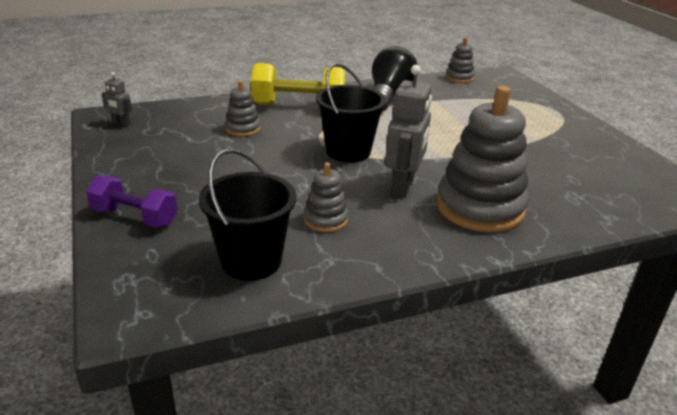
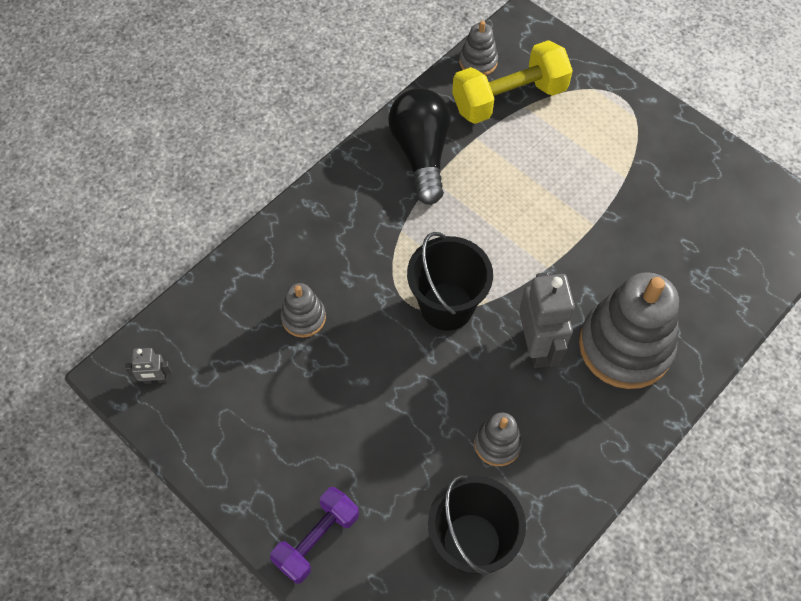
camera: 25 degrees left, 30 degrees up
purple dumbbell [86,175,177,227] -> purple dumbbell turned 45 degrees counterclockwise [270,487,359,584]
yellow dumbbell [251,63,345,105] -> yellow dumbbell moved to [452,40,573,124]

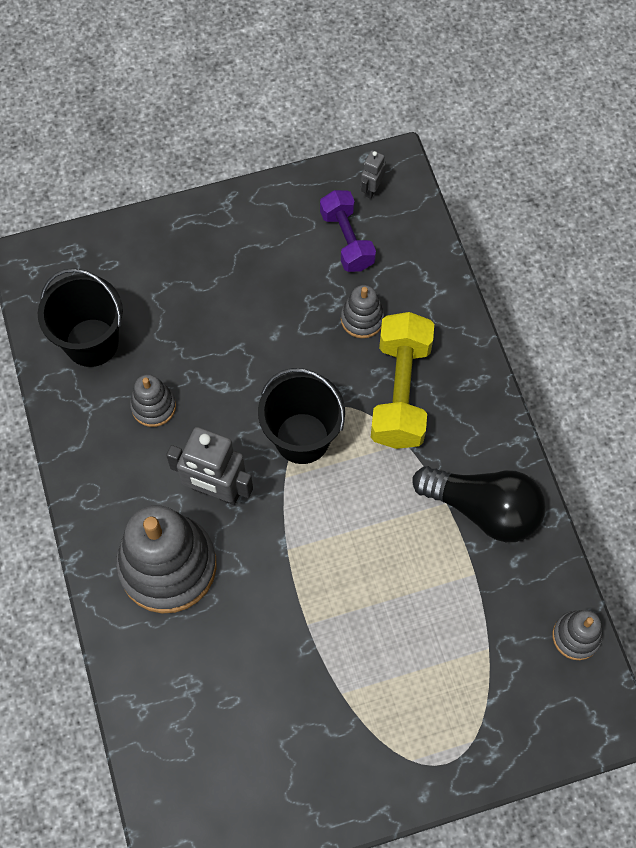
camera: 120 degrees right, 5 degrees up
purple dumbbell [270,487,359,584] -> purple dumbbell moved to [320,190,376,272]
yellow dumbbell [452,40,573,124] -> yellow dumbbell moved to [371,312,434,449]

